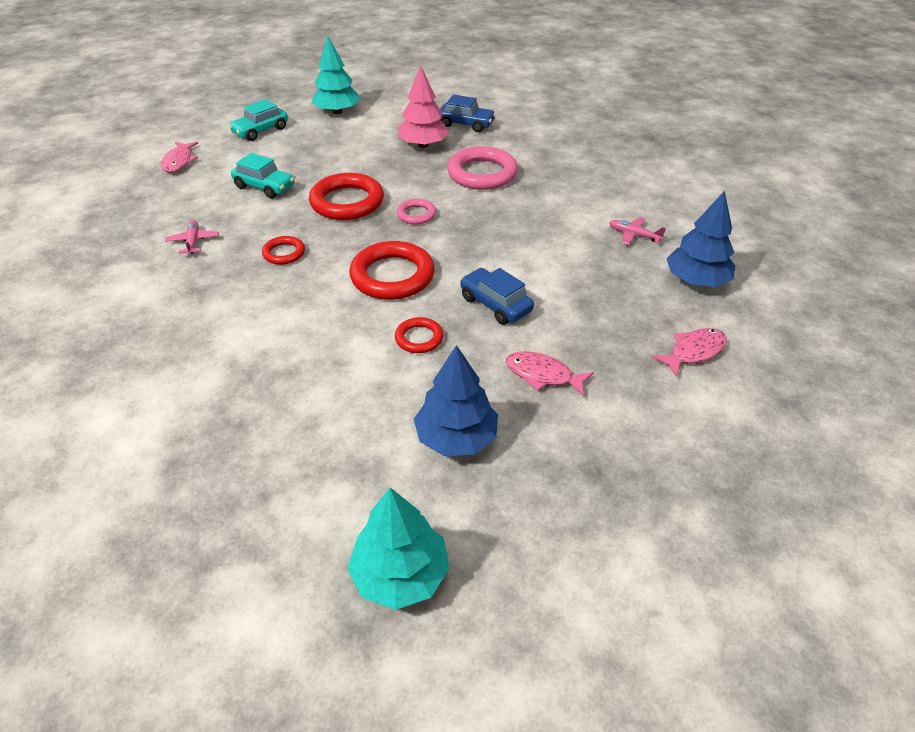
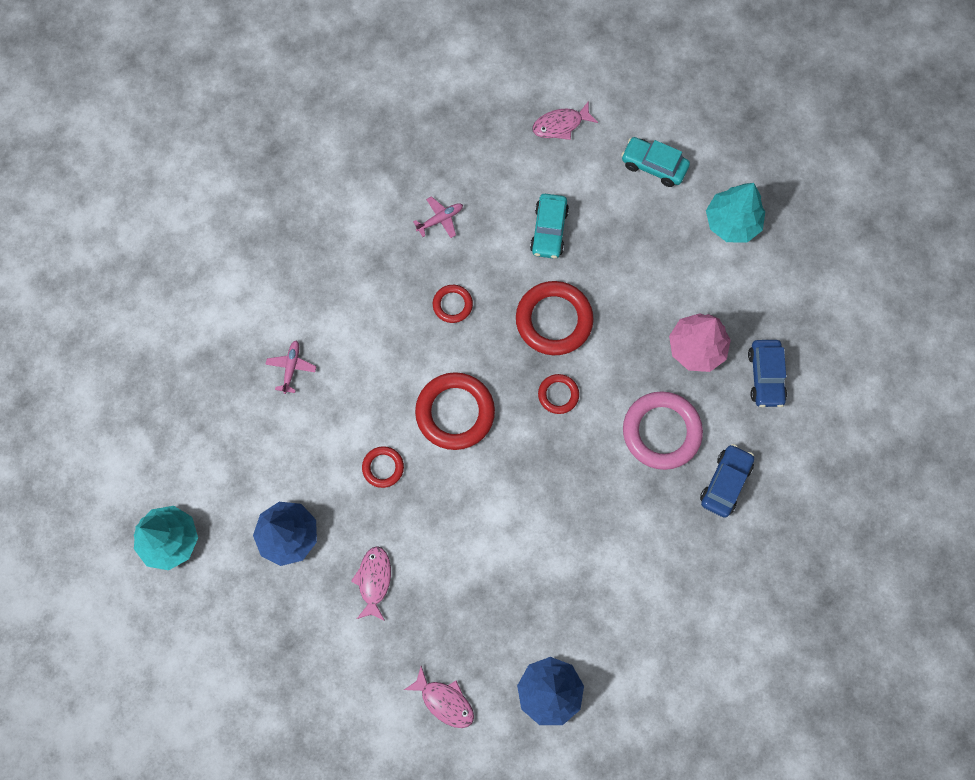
camera: 70 degrees right, 30 degrees up
pink ring [397,199,436,224] -> red ring [538,374,579,414]
blue car [460,268,534,325] -> blue car moved to [700,444,754,518]
pink plane [609,217,666,245] -> pink plane moved to [265,340,317,394]

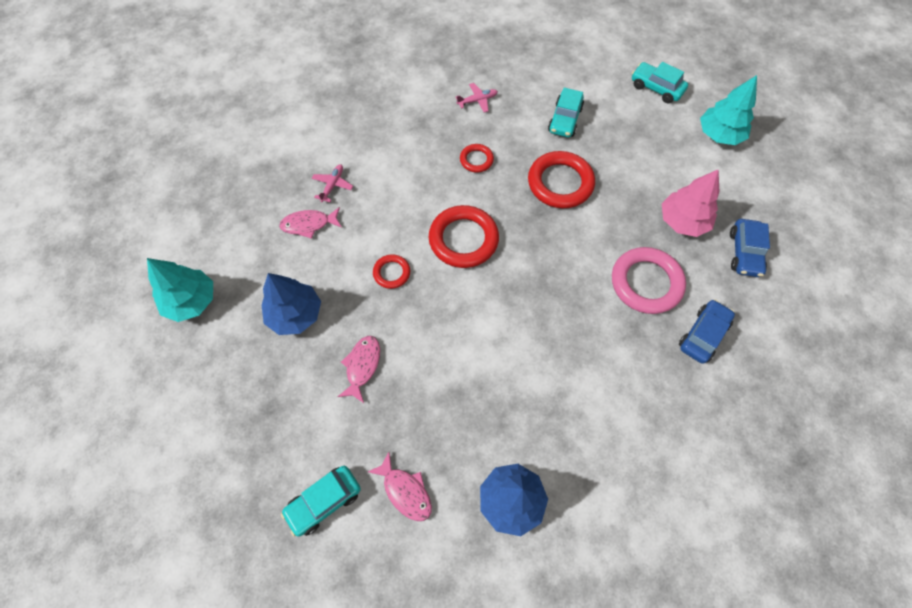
camera: 10 degrees right, 10 degrees down
pink fish [532,101,598,140] -> pink fish moved to [279,207,342,239]
red ring [538,374,579,414] -> none
none -> turquoise car [281,466,361,537]

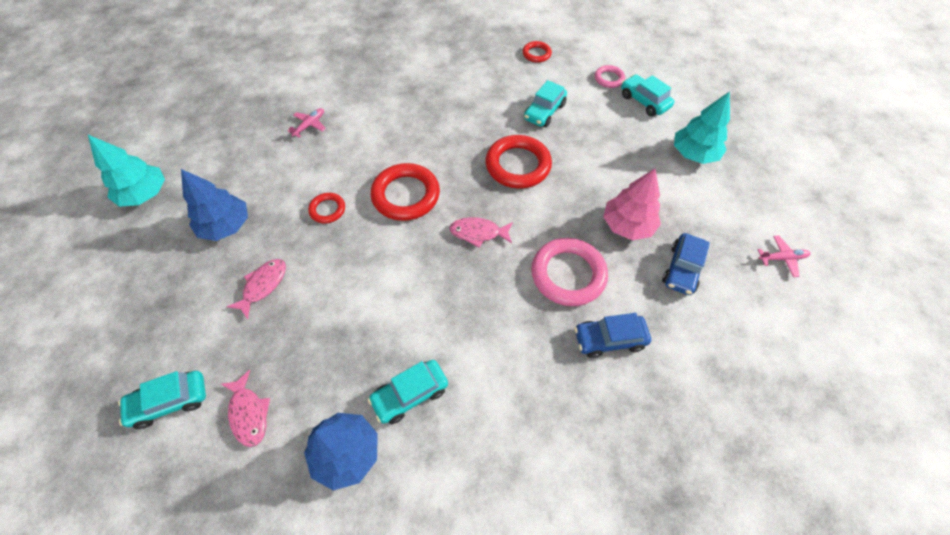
camera: 15 degrees right, 5 degrees down
pink fish [279,207,342,239] -> pink fish moved to [449,217,513,248]
pink plane [456,83,498,113] -> pink plane moved to [757,236,811,277]
red ring [460,144,494,173] -> red ring moved to [523,41,552,63]
blue car [679,299,735,364] -> blue car turned 150 degrees counterclockwise [574,313,651,358]
none -> turquoise car [368,360,448,424]
none -> pink ring [595,65,625,88]

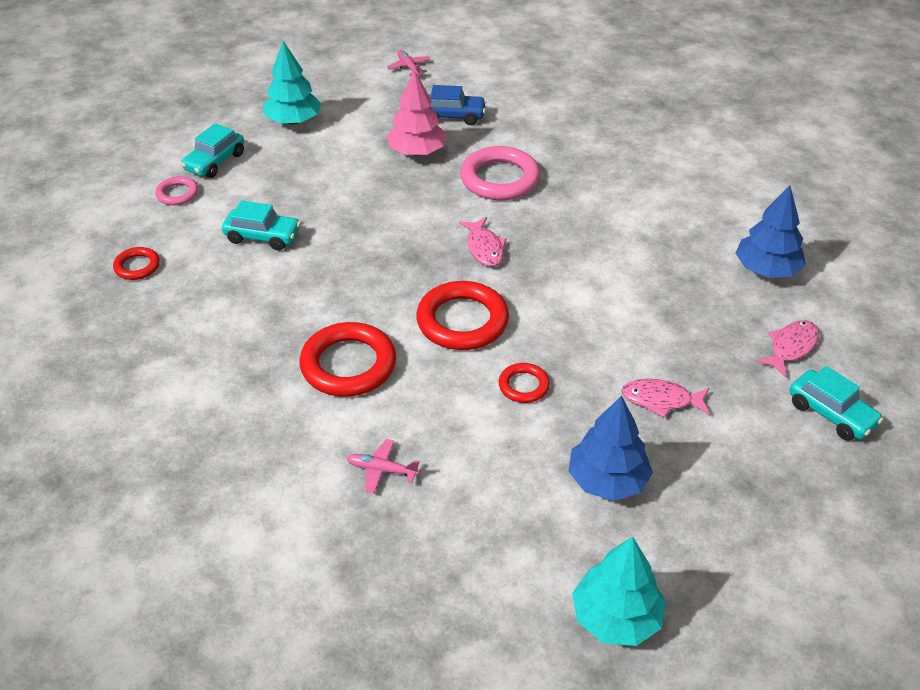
camera: 110 degrees left, 15 degrees down
turquoise car [368,360,448,424] -> none
red ring [486,135,552,188] -> red ring moved to [299,322,396,397]
blue car [574,313,651,358] -> none

